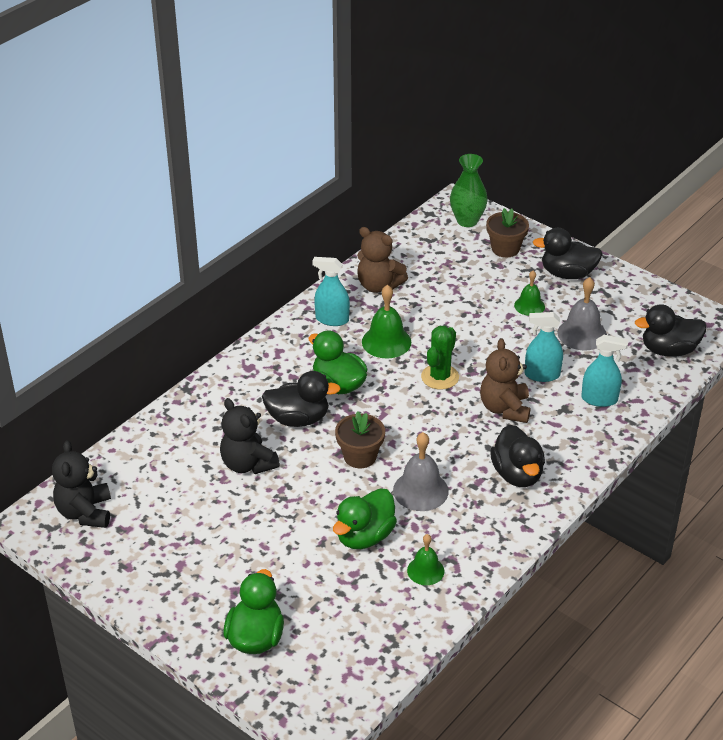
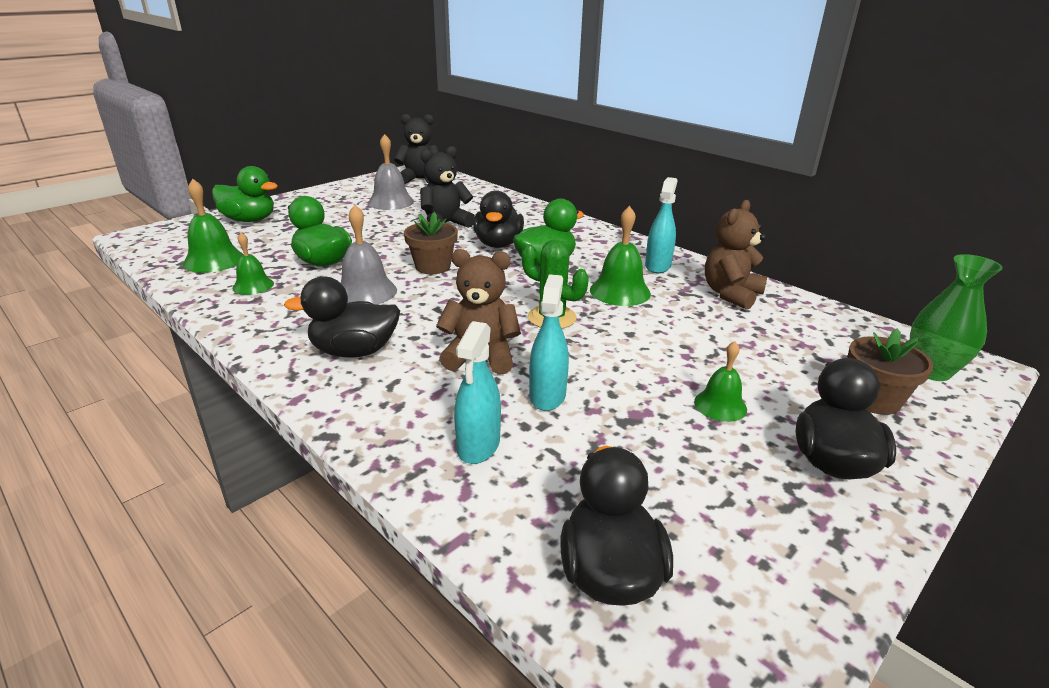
camera: 95 degrees right, 10 degrees down
grey bell [557,277,607,351] -> grey bell moved to [368,134,414,210]
none -> green bell [183,179,243,273]

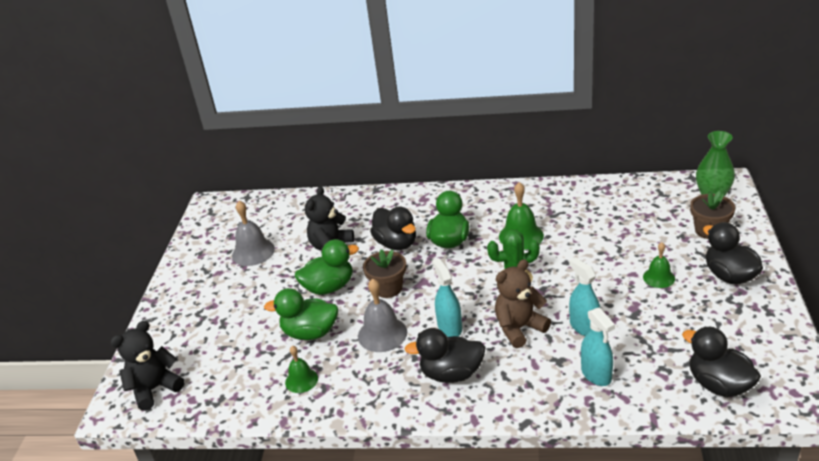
camera: 35 degrees left, 5 degrees up
green bell [183,179,243,273] -> none
green duck [212,166,278,222] -> green duck moved to [295,239,359,295]
black duck [284,276,400,358] -> black duck turned 45 degrees clockwise [405,328,486,383]
black teddy bear [394,114,439,184] -> black teddy bear moved to [111,321,184,411]
turquoise spray bottle [645,177,677,273] -> turquoise spray bottle moved to [432,258,462,337]
brown teddy bear [705,200,767,310] -> none

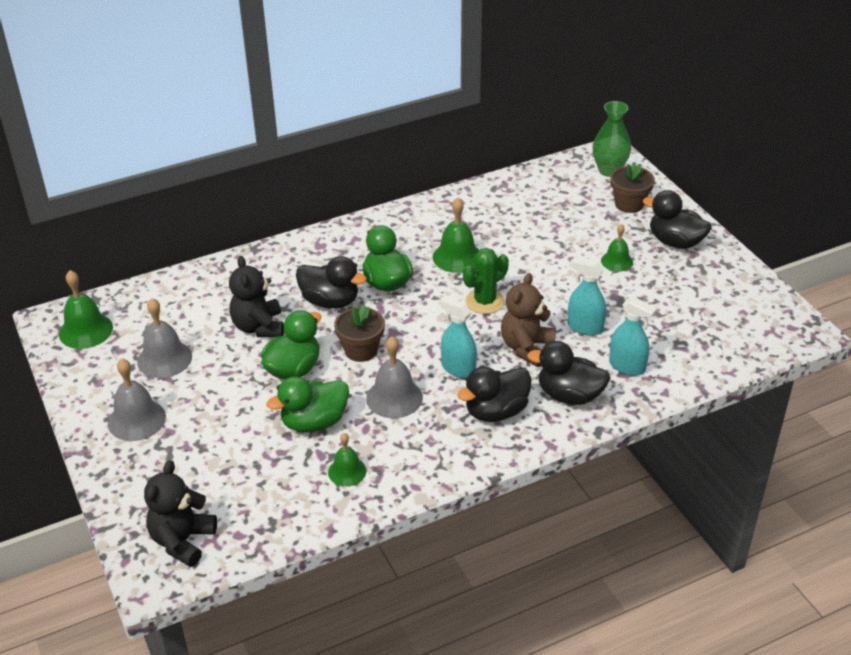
camera: 35 degrees left, 5 degrees up
black duck [682,327,761,397] -> black duck moved to [527,341,611,405]
none -> green bell [59,270,113,349]
none -> grey bell [108,358,166,441]

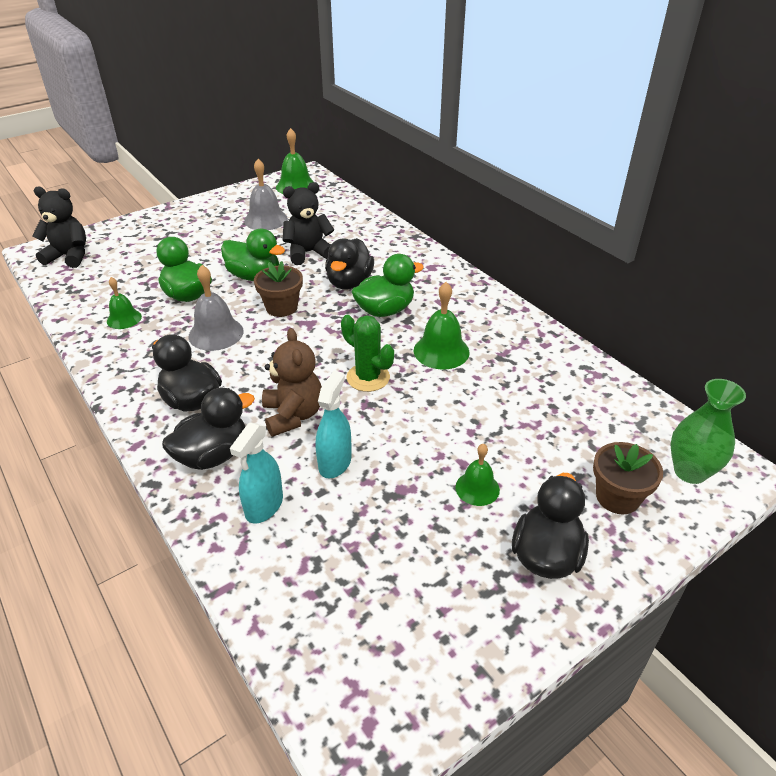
camera: 80 degrees right, 0 degrees up
grey bell [108,358,166,441] -> none
turquoise spray bottle [439,296,477,378] -> none
brown teddy bear [501,273,556,367] -> brown teddy bear turned 60 degrees clockwise [262,328,322,437]
black duck [527,341,611,405] -> black duck turned 45 degrees clockwise [162,388,255,470]

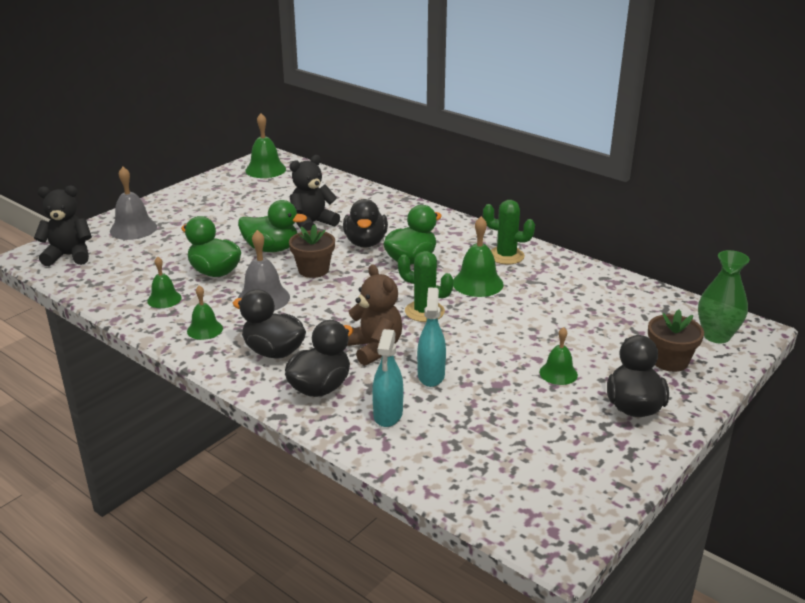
camera: 15 degrees left, 10 degrees down
grey bell [244,159,288,230] -> grey bell moved to [110,167,157,240]
none -> green bell [187,285,223,340]
none -> green cactus [483,200,535,264]

